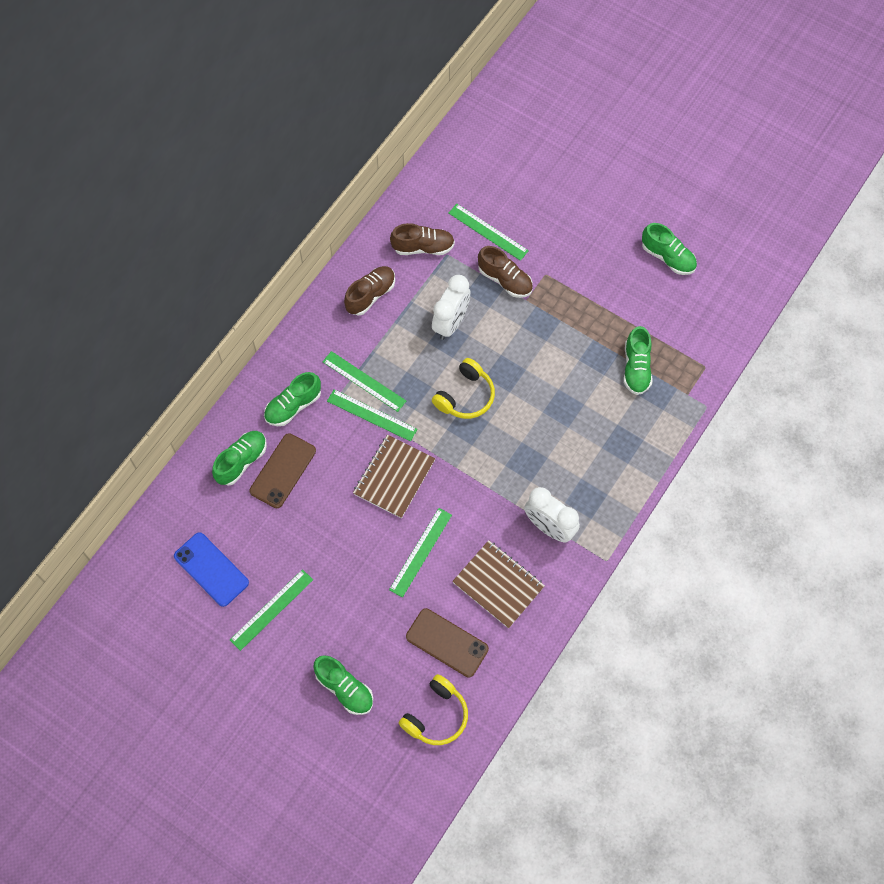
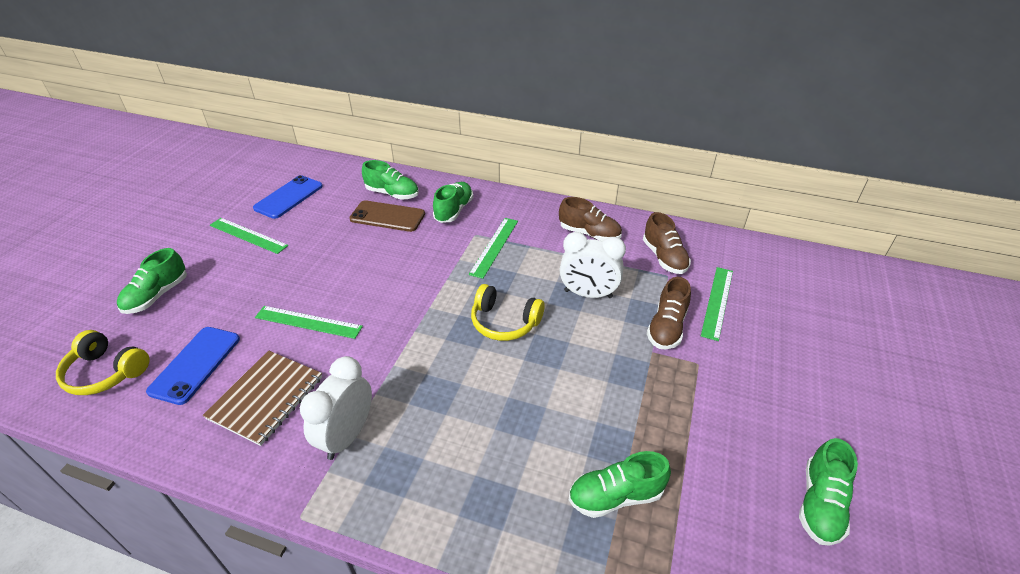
camera: 75 degrees right, 25 degrees down
green shoe [264,372,321,426] -> green shoe turned 75 degrees clockwise [433,182,473,223]
green ruler [327,389,418,442] -> none
brown notebook [353,435,435,518] -> none
brown phone [406,608,489,677] -> blue phone [146,327,240,405]

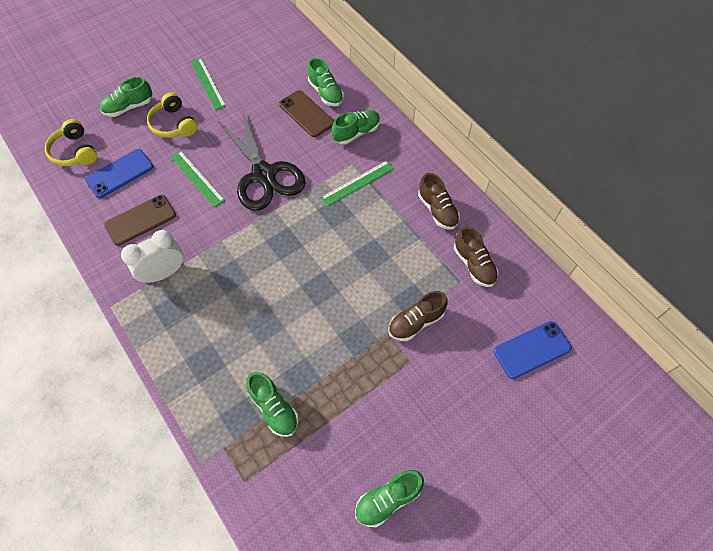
camera: 35 degrees right, 20 degrees up
brown notebook [203,350,322,446] -> brown phone [104,195,176,246]
blue phone [253,175,323,219] -> blue phone moved to [494,321,572,379]
yellow headphones [471,284,545,341] -> yellow headphones moved to [147,92,198,138]
white clock [560,232,626,298] -> none
green shoe [569,451,671,518] -> green shoe turned 150 degrees counterclockwise [246,372,298,437]
brown shoe [643,212,691,274] -> brown shoe turned 45 degrees counterclockwise [454,227,498,287]
green ruler [701,267,733,341] -> none
none -> black scissors [218,110,306,211]

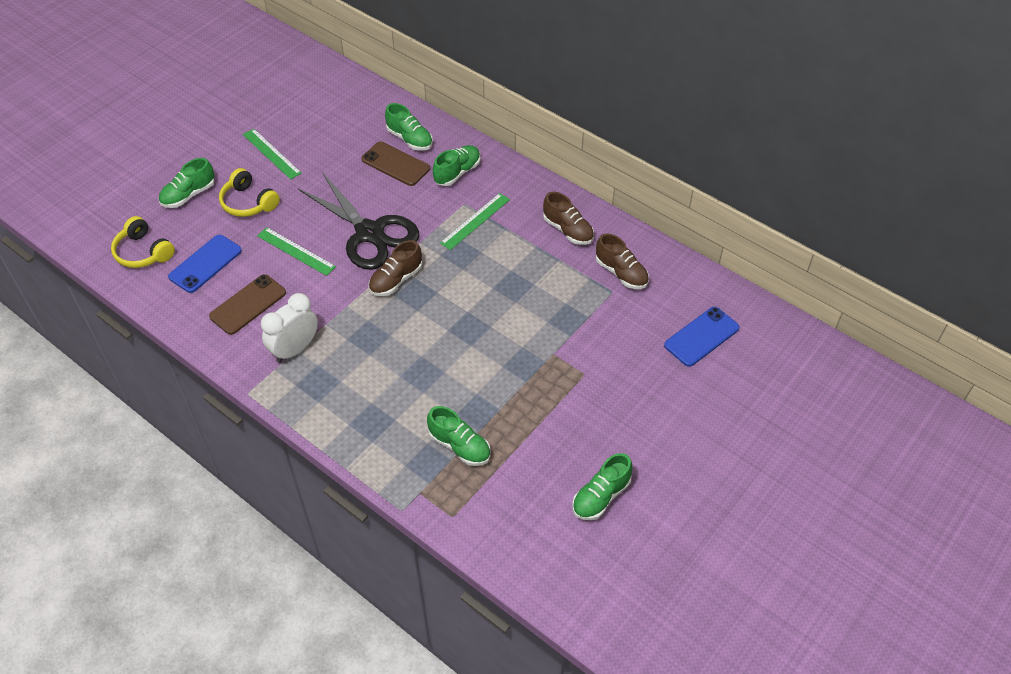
camera: 15 degrees left, 10 degrees down
brown shoe [388,291,448,341] -> brown shoe moved to [369,240,422,296]

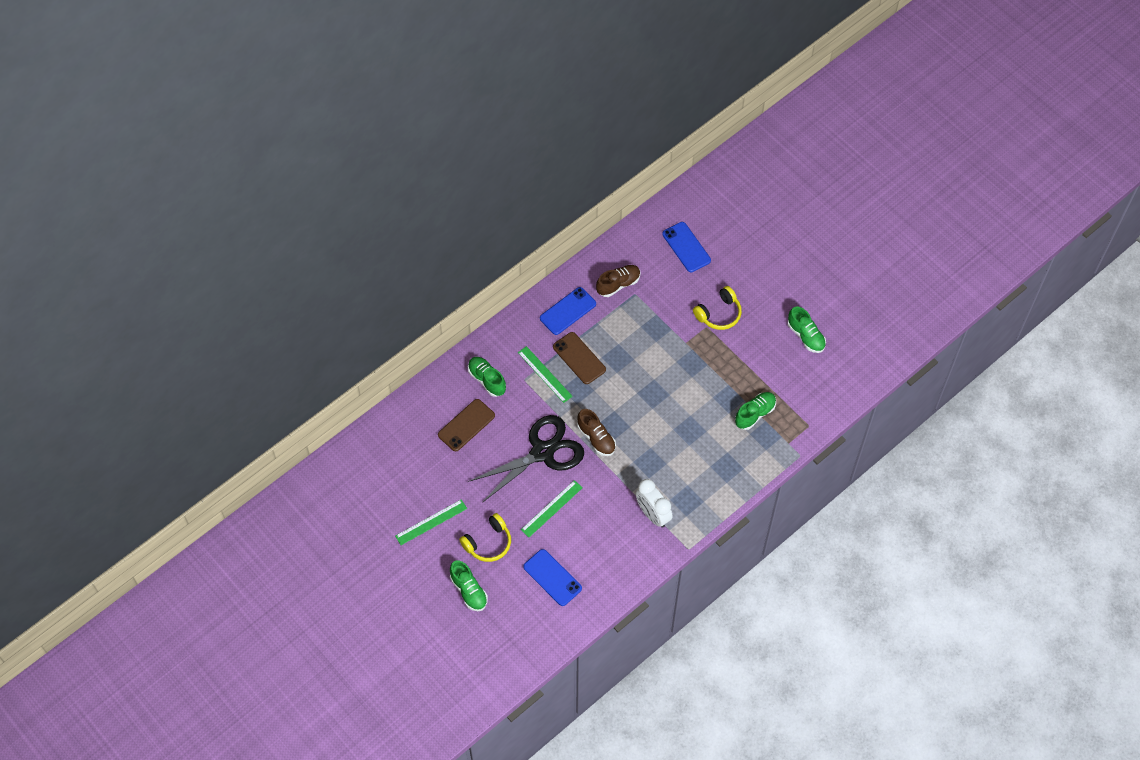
camera: 80 degrees left, 10 degrees up
yellow headphones [111,216,175,268] -> yellow headphones moved to [693,286,742,330]
brown phone [209,274,286,335] -> brown phone moved to [553,332,606,384]
green shoe [385,103,433,151] -> none
brown shoe [543,192,594,245] -> blue phone [540,287,596,335]

